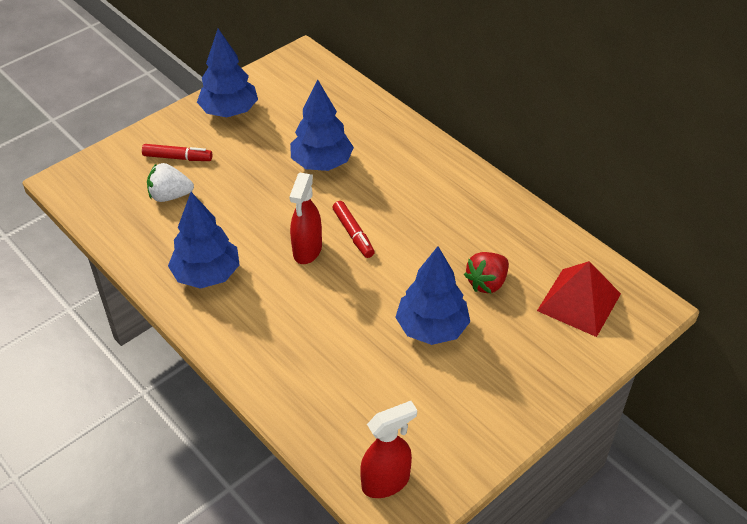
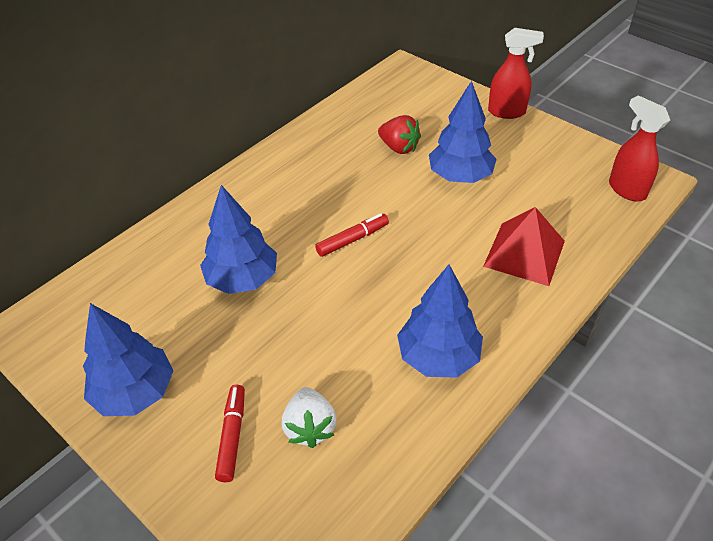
camera: 95 degrees left, 0 degrees up
red spray bottle [289,173,322,264] -> red spray bottle moved to [488,28,544,119]
red pyramid [537,261,621,337] -> red pyramid moved to [483,207,565,286]

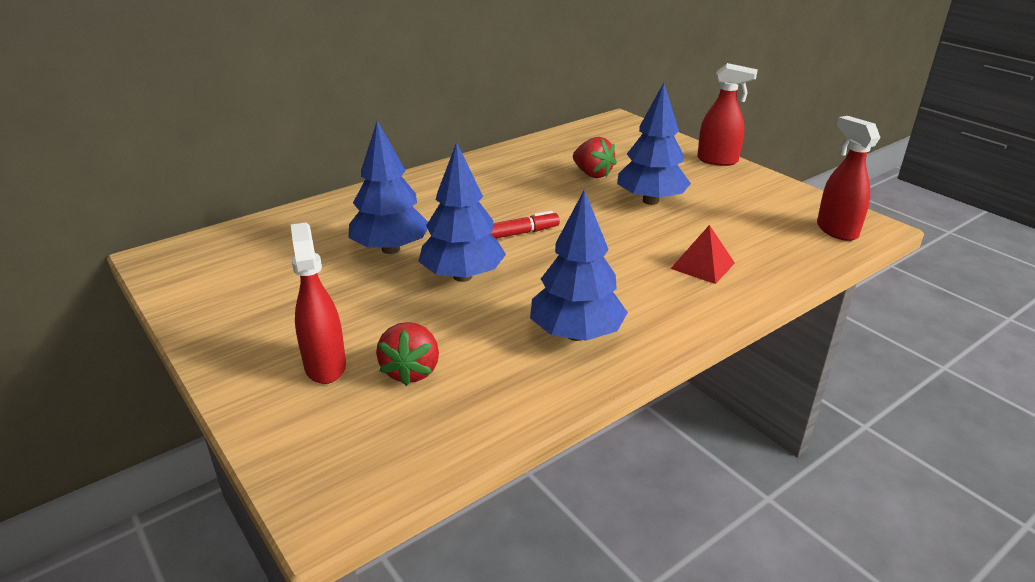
camera: 10 degrees right, 15 degrees down
blue tree [83,303,173,416] -> blue tree moved to [418,142,506,282]
red marker [215,385,245,482] -> red spray bottle [291,222,346,384]
white strawberry [282,387,337,448] -> red strawberry [376,322,439,386]
red pyramid [483,207,565,286] -> red pyramid [670,225,735,284], size x0.65

